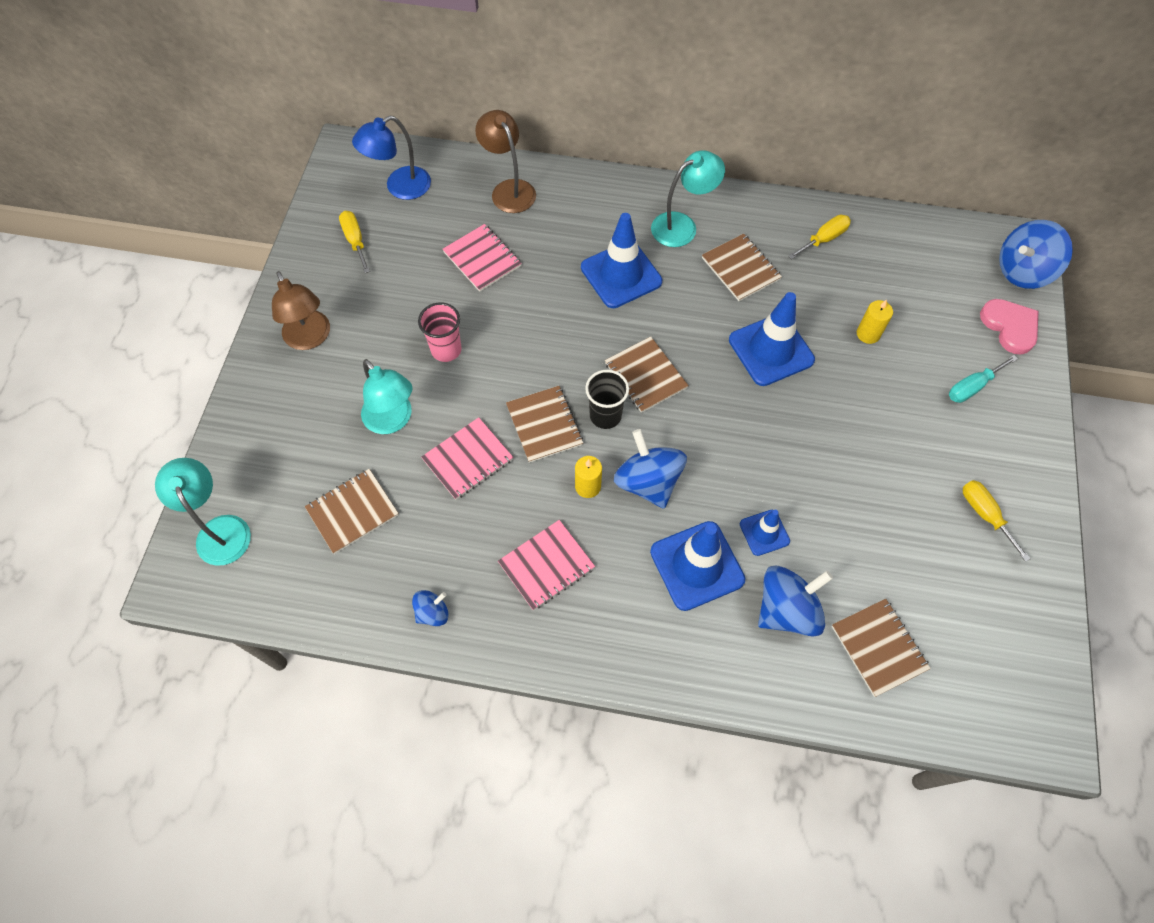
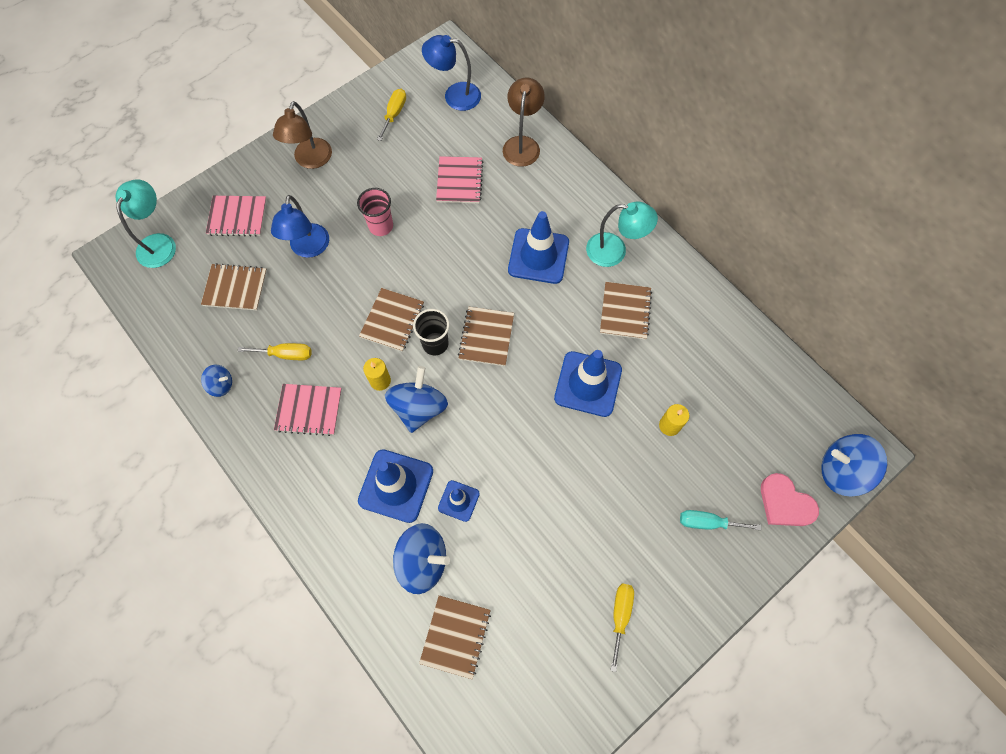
camera: 40 degrees right, 5 degrees up
turquoise lamp [361,359,413,434] -> blue lamp [271,195,329,258]
pink notebook [421,417,513,500] -> pink notebook moved to [206,196,267,236]
yellow screwdriver [788,215,851,259] -> yellow screwdriver moved to [237,343,312,360]
pink heart [980,299,1039,355] -> pink heart turned 120 degrees clockwise [761,473,819,526]

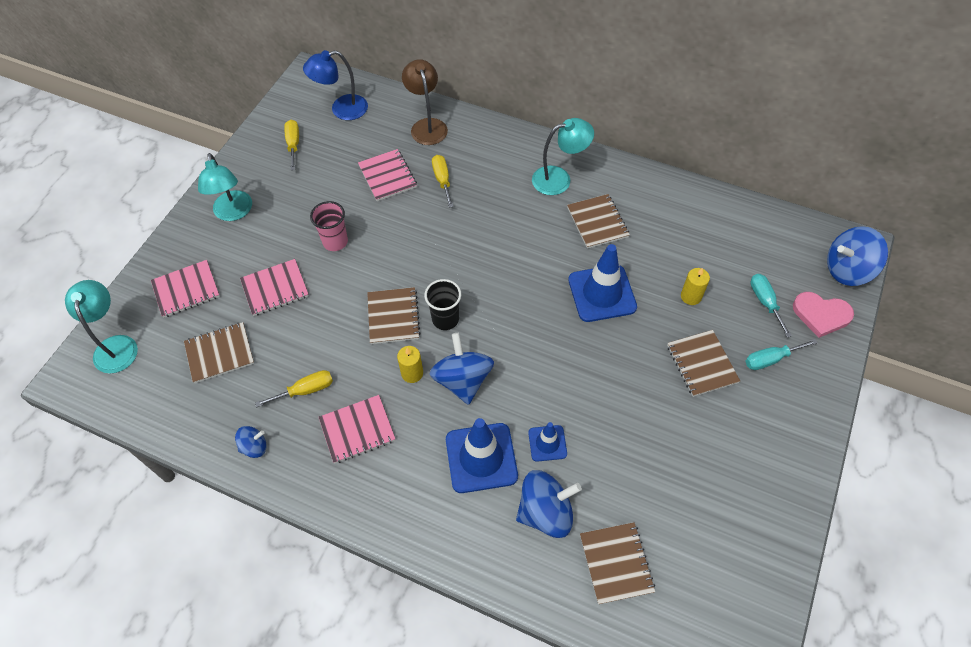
camera: 25 degrees left, 10 degrees down
blue lamp [271,195,329,258] -> pink notebook [240,259,309,316]
brown lamp [273,101,332,169] -> turquoise lamp [198,153,252,221]
brown notebook [458,307,514,366] -> brown notebook moved to [667,330,740,397]
blue traffic cone [508,211,569,284] -> none
yellow screwdriver [610,584,634,672] -> yellow screwdriver moved to [432,155,454,208]
none -> turquoise screwdriver [750,274,792,337]

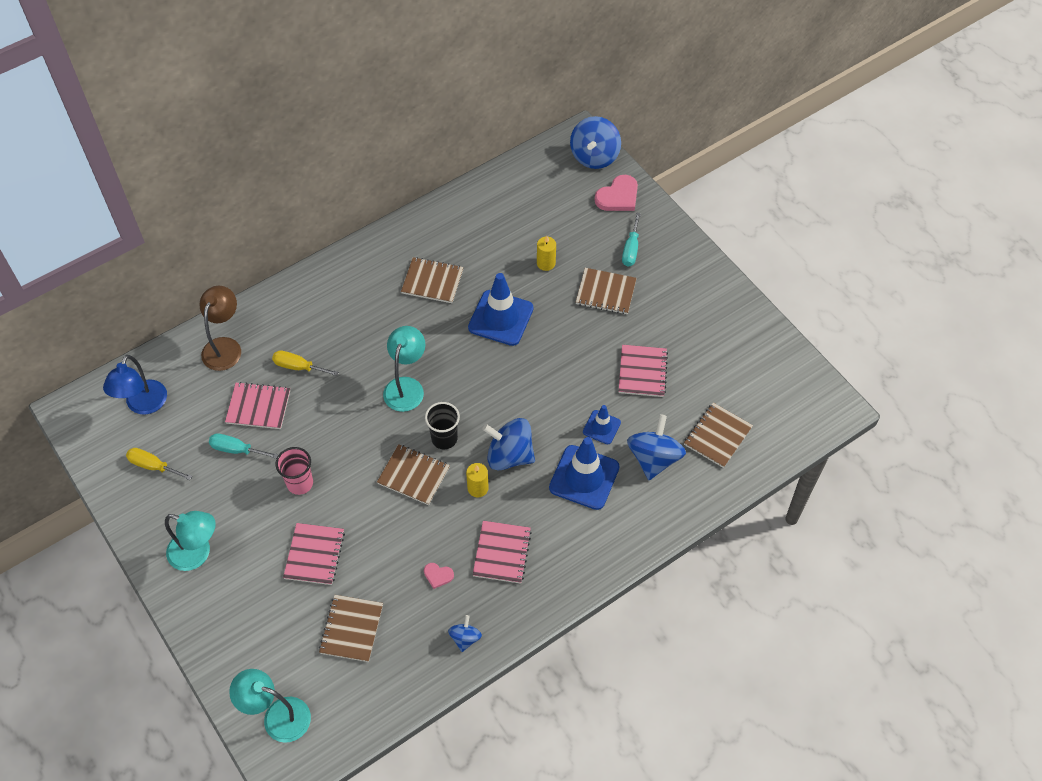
camera: 60 degrees left, 0 degrees up
pink notebook [151,260,220,318] -> pink notebook moved to [619,345,668,397]
yellow screwdriver [255,370,333,407] -> pink heart [424,563,454,589]
brown lamp [402,59,448,145] -> brown lamp turned 90 degrees clockwise [200,286,241,371]
turquoise lamp [532,118,594,195] -> turquoise lamp moved to [383,326,425,412]
brown notebook [580,522,655,605] -> brown notebook turned 75 degrees counterclockwise [684,403,753,468]
turquoise screwdriver [750,274,792,337] -> turquoise screwdriver moved to [209,433,279,459]

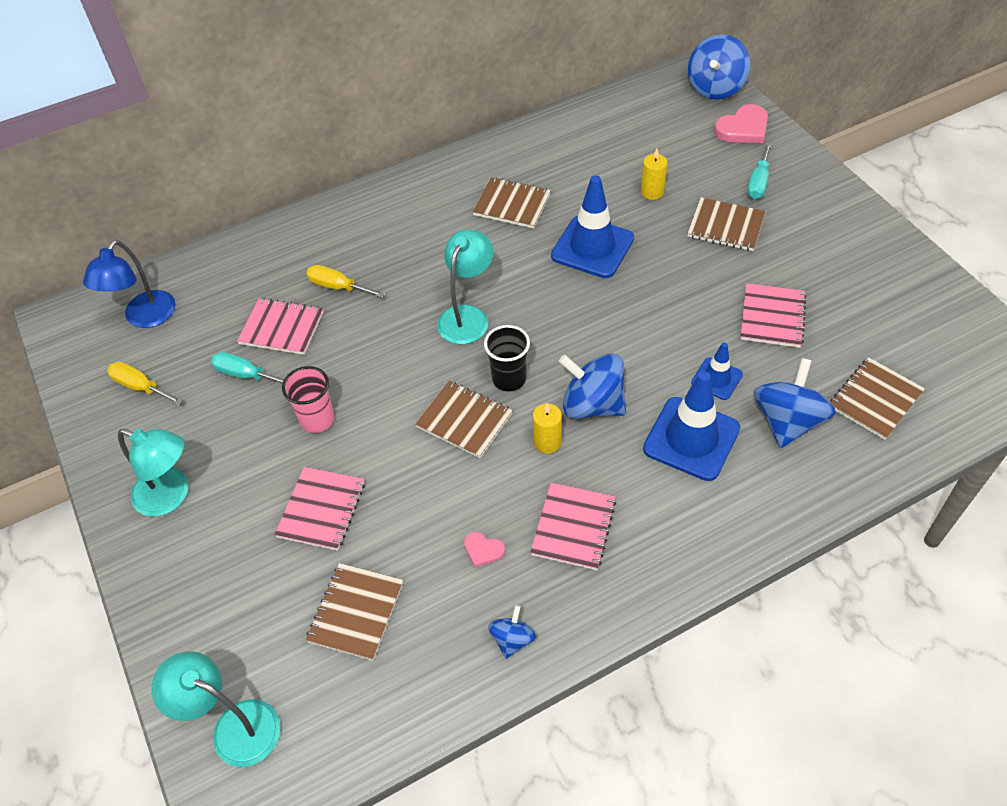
camera: 10 degrees right, 5 degrees down
brown lamp [200,286,241,371] -> none

